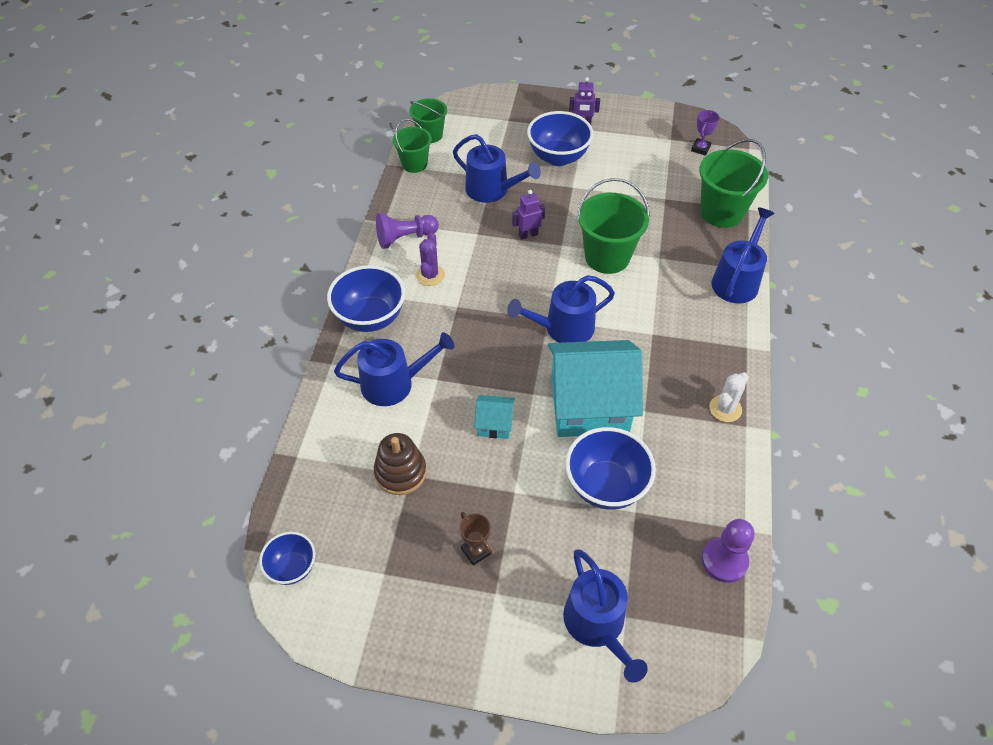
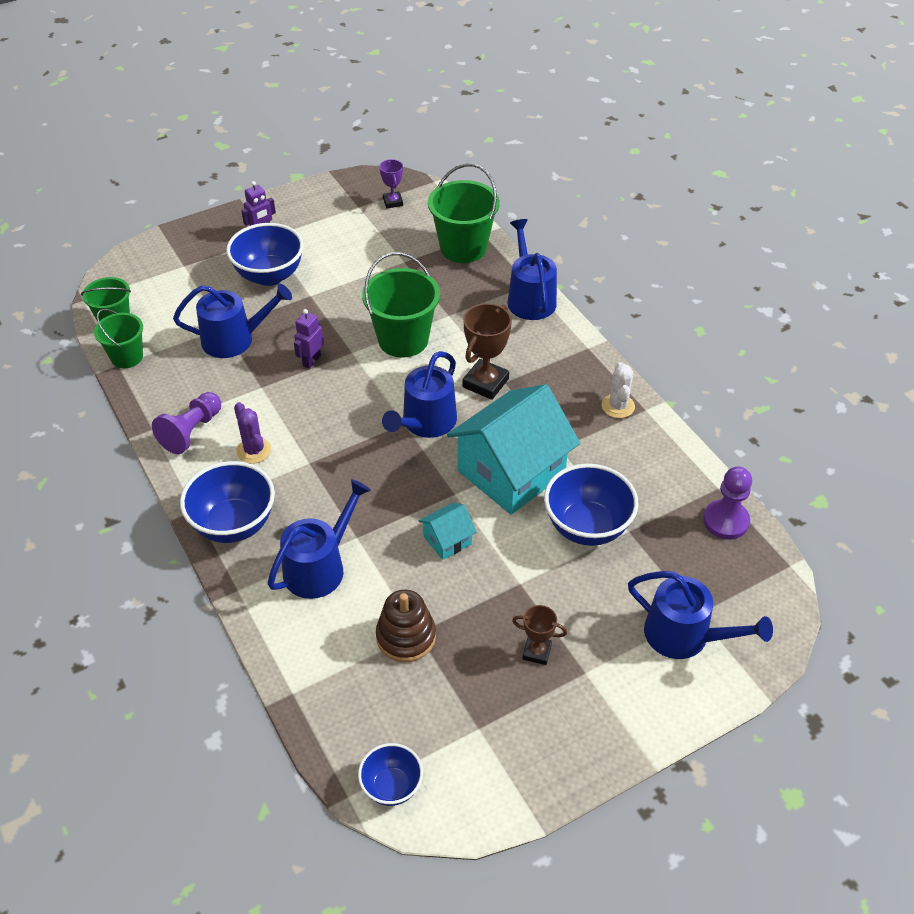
camera: 40 degrees left, 5 degrees down
none -> brown trophy [463,303,512,400]

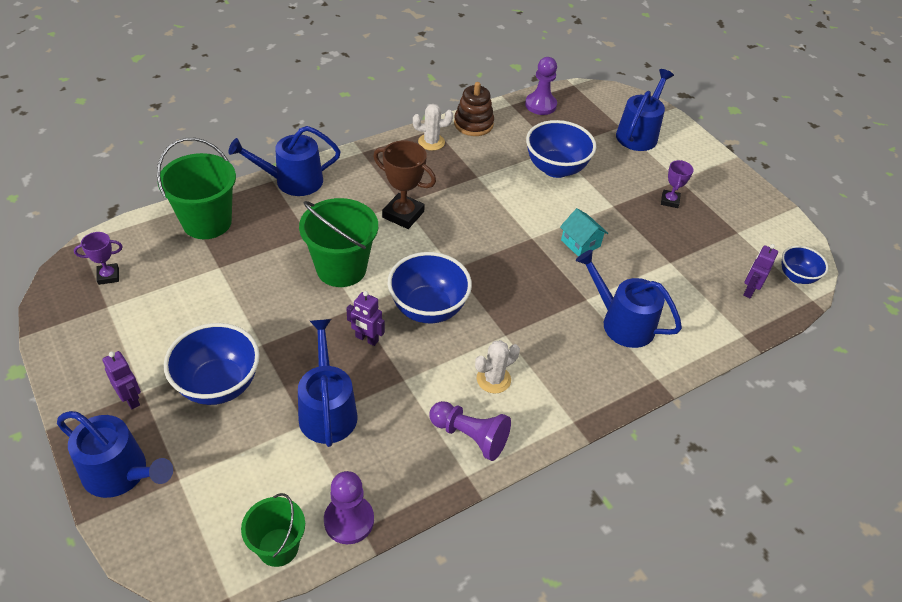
camera: 95 degrees left, 0 degrees up
green bucket [94,309,143,368] -> purple pawn [324,471,374,544]
blue bowl [180,461,275,543] -> blue bowl moved to [388,252,472,323]
purple cactus [234,402,271,464] -> white cactus [475,340,520,393]
brown stacking toy [376,590,436,662] -> brown stacking toy moved to [454,82,494,136]
blue watering can [382,351,457,438] -> blue watering can moved to [57,411,173,498]
turquoise house [447,384,580,515] -> none
brown trophy [512,605,567,665] -> purple trophy [661,160,694,208]
none -> purple robot [743,244,778,298]

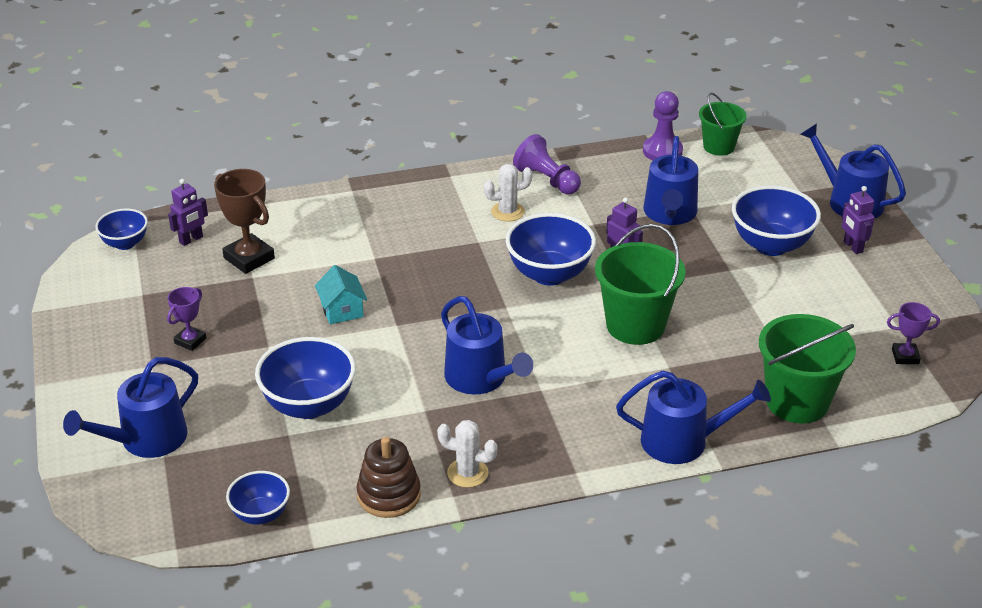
camera: 160 degrees left, 10 degrees down
brown trophy [373,140,436,229] -> brown trophy moved to [214,169,275,274]
purple pawn [525,57,557,115] -> blue bowl [226,471,290,525]
blue watering can [576,250,682,348] -> blue watering can moved to [441,296,533,395]

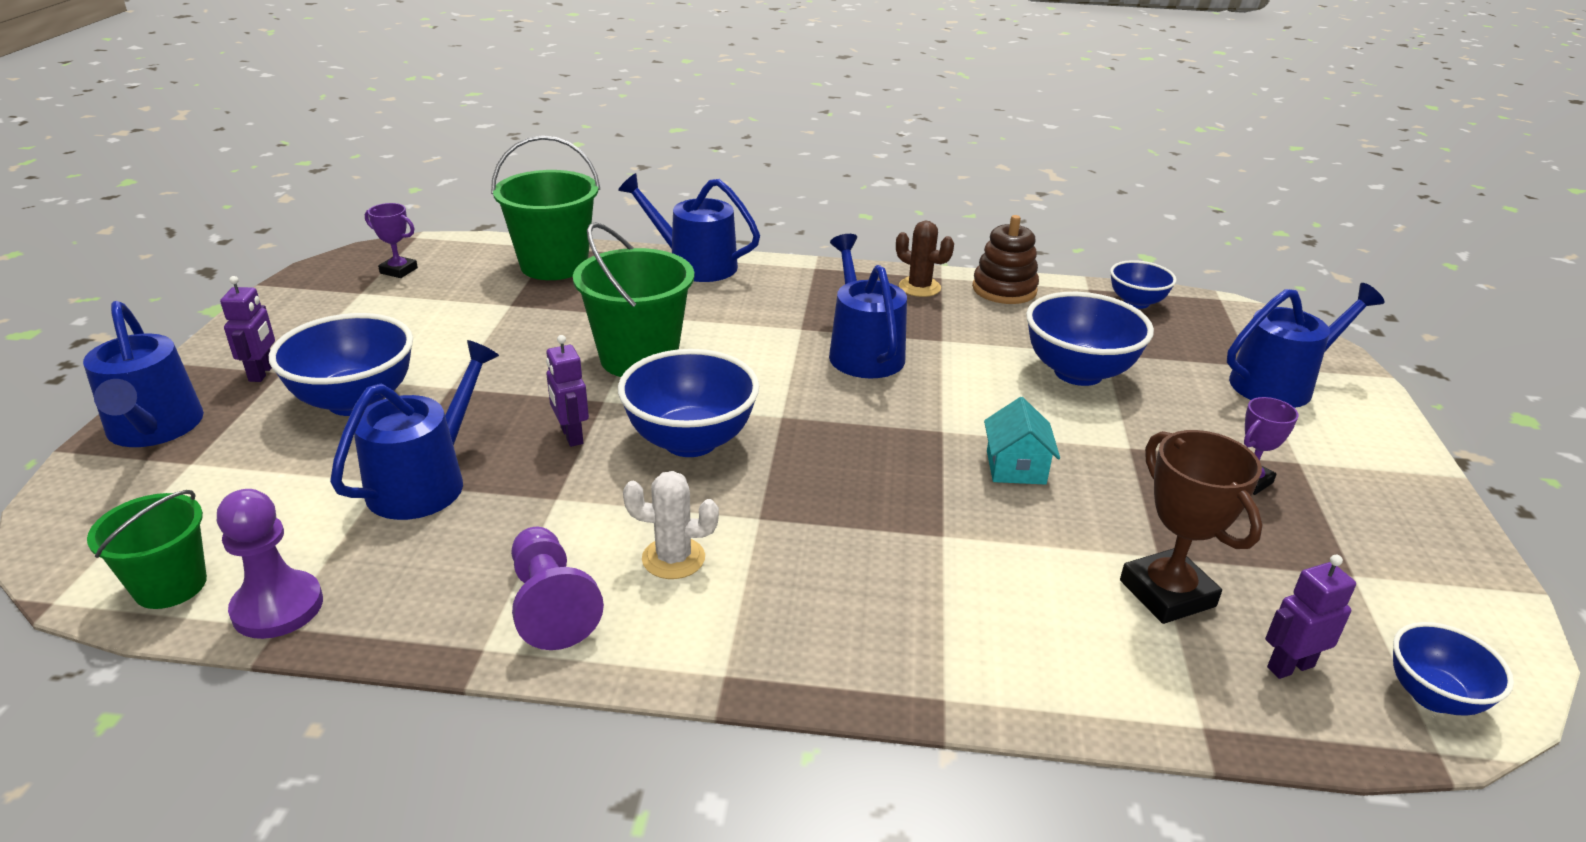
camera: 160 degrees left, 5 degrees down
white cactus [437,420,497,488] -> brown cactus [896,221,954,297]

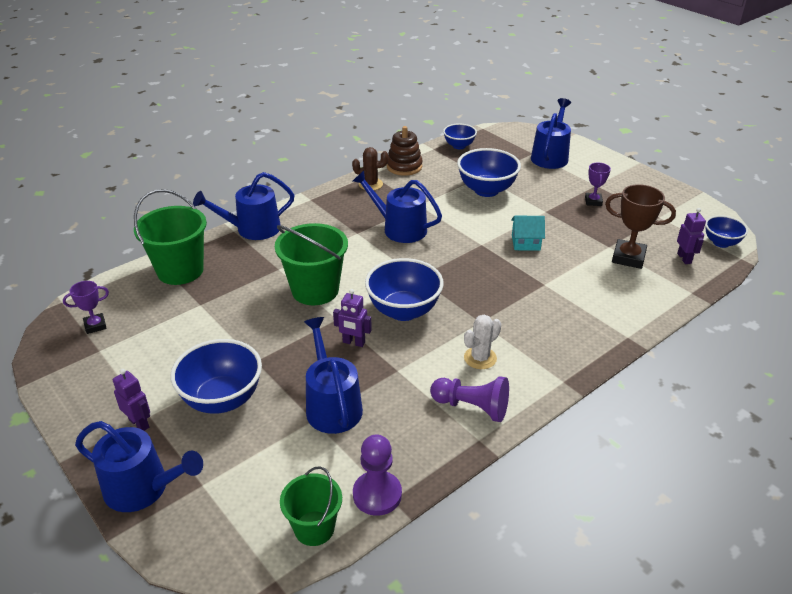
camera: 45 degrees left, 5 degrees up
turquoise house [984,397,1060,485] -> turquoise house turned 45 degrees counterclockwise [511,216,545,251]
purple robot [1265,555,1356,679] -> purple robot turned 150 degrees clockwise [677,208,706,264]

